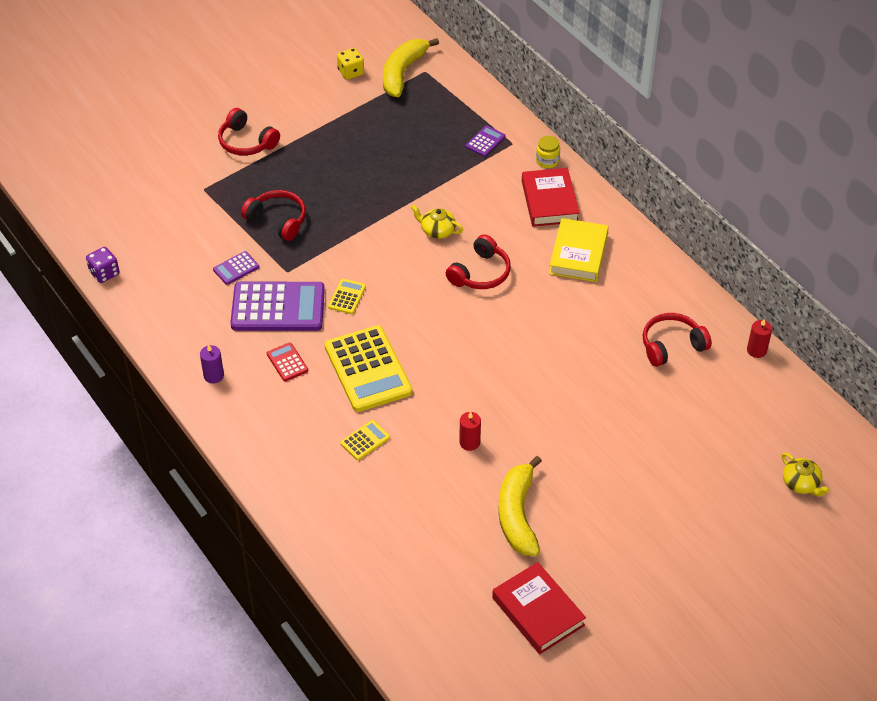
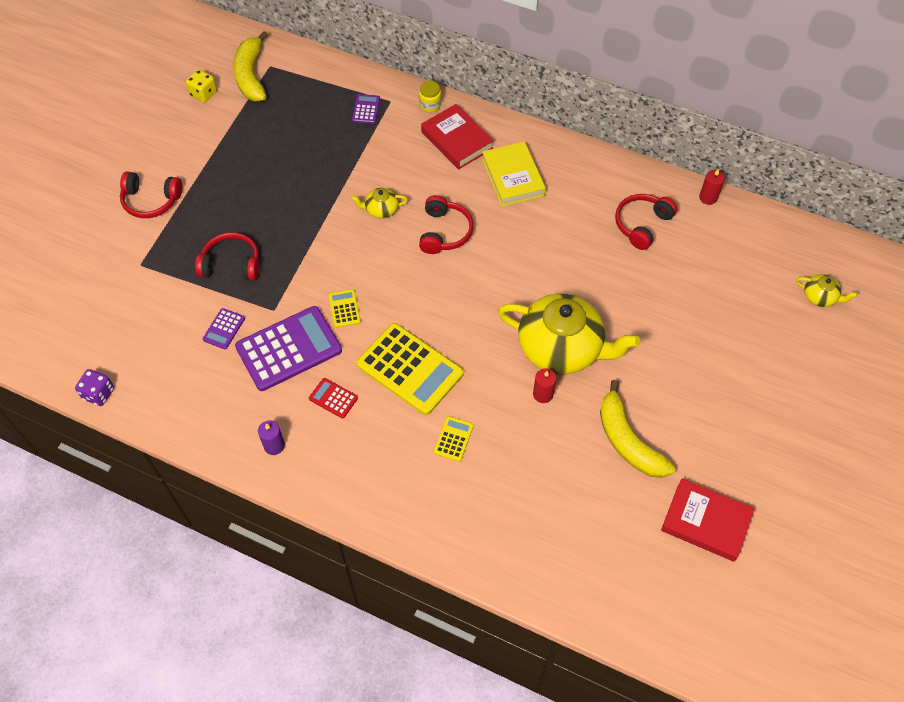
camera: 30 degrees left, 10 degrees up
none -> yellow teapot [498,294,640,374]

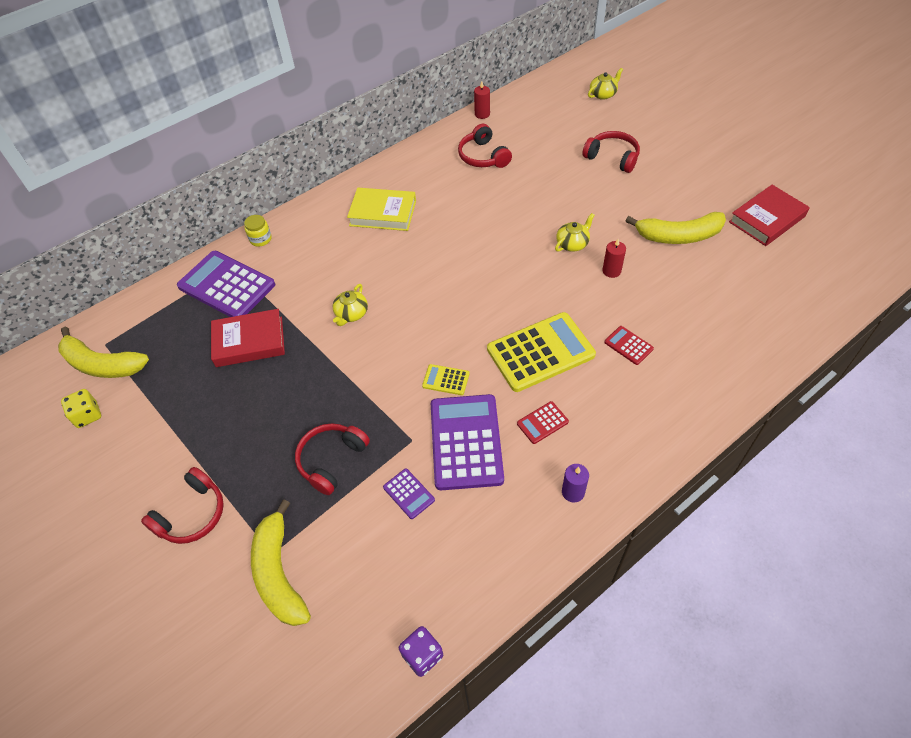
camera: 60 degrees left, 5 degrees down
purple calculator [352,94,380,124] -> purple calculator [177,251,275,317], size x2.23
red headphones [419,195,474,254] -> red headphones moved to [582,131,640,173]
red book [421,104,494,170] -> red book moved to [211,309,285,367]
yellow calculator [434,416,474,462] -> red calculator [604,326,654,365]
yellow teapot [498,294,640,374] -> yellow teapot [555,213,595,252], size x0.43
none -> yellow banana [251,499,311,626]

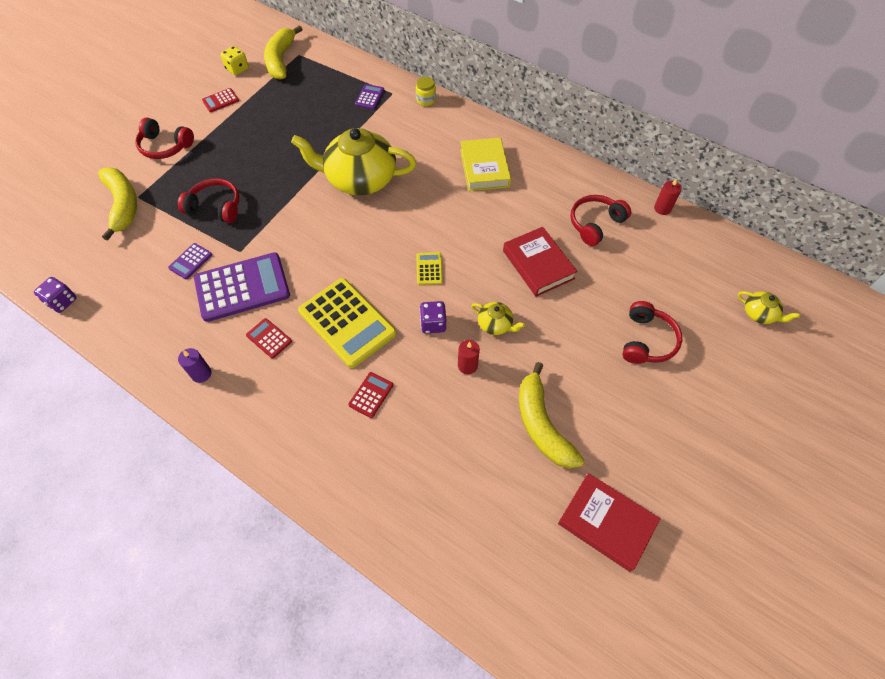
camera: 70 degrees right, 5 degrees up
purple calculator [177,251,275,317] -> purple calculator [355,84,384,109], size x0.45
red book [211,309,285,367] -> red book moved to [503,227,578,297]
yellow banana [251,499,311,626] -> yellow banana turned 105 degrees clockwise [98,168,137,241]
yellow teapot [332,284,368,326] -> yellow teapot [291,128,416,195], size x2.34
yellow calculator [422,364,470,395] -> yellow calculator moved to [417,252,443,285]
none -> red calculator [202,88,239,112]
none -> purple dice [420,301,446,334]

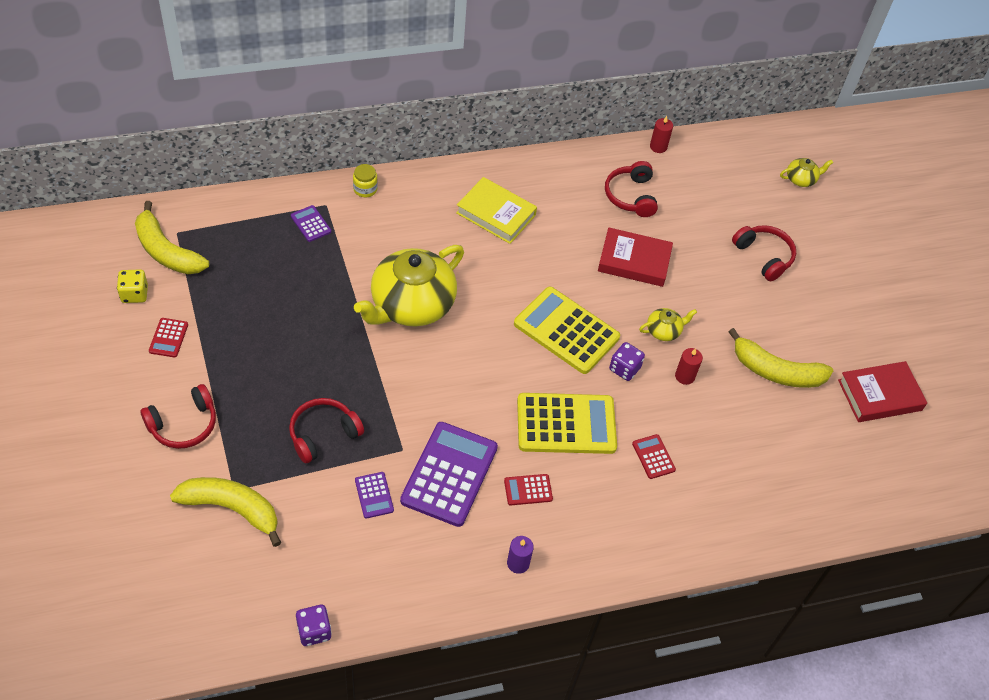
camera: 55 degrees left, 5 degrees down
yellow calculator [417,252,443,285] -> yellow calculator [514,287,620,374], size x2.23

